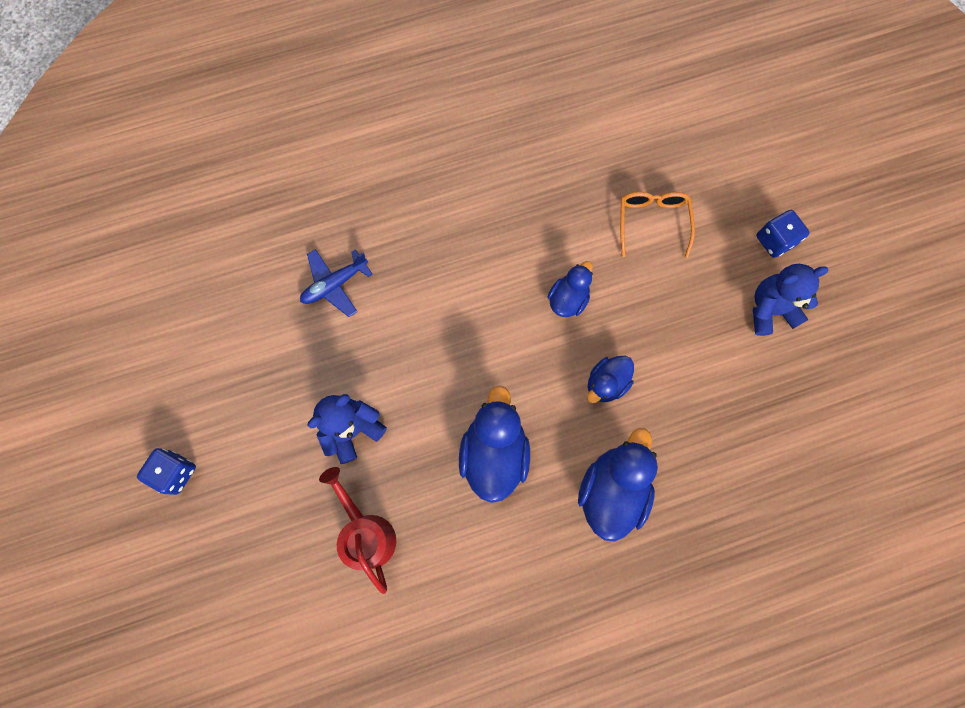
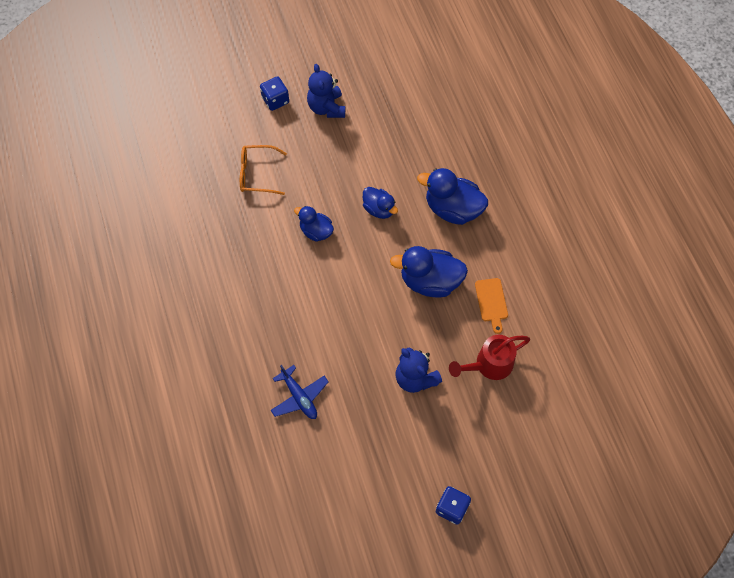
camera: 90 degrees left, 10 degrees down
none -> orange cutting board [475,278,508,334]

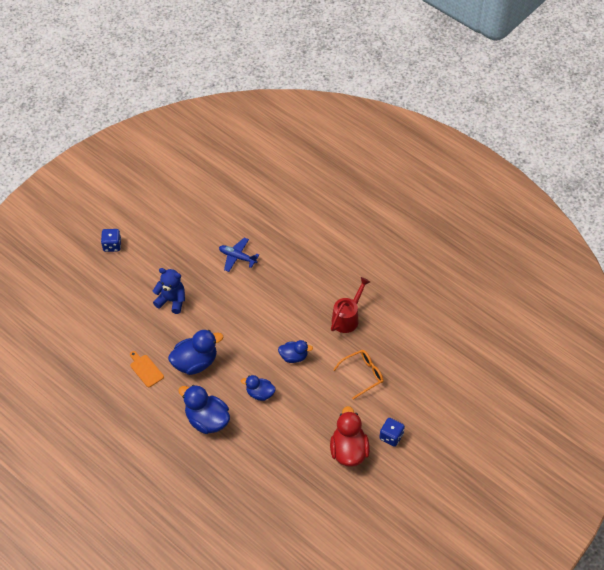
camera: 150 degrees right, 10 degrees down
blue teddy bear [307,64,345,118] -> red duck [330,406,370,467]
blue duck [417,168,488,225] -> blue duck turned 135 degrees counterclockwise [178,385,230,434]
red watering can [449,335,530,380] -> red watering can moved to [331,277,370,333]

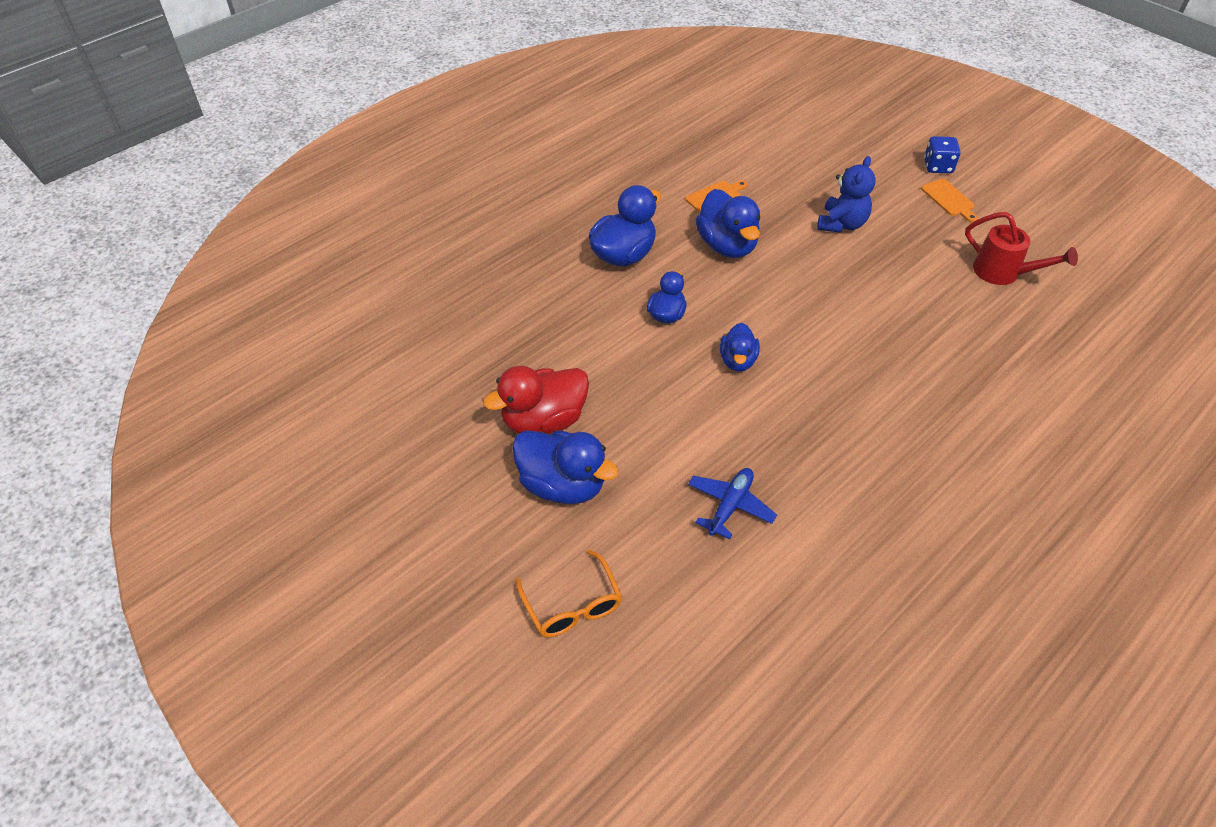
camera: 95 degrees right, 5 degrees down
blue plane [219,238,259,272] -> blue plane moved to [688,468,777,539]
red duck [330,406,370,467] -> red duck turned 150 degrees clockwise [483,366,589,434]
red watering can [331,277,370,333] -> red watering can moved to [965,212,1078,285]
orange glasses [333,350,383,400] -> orange glasses moved to [516,549,622,637]
blue dice [379,418,405,447] -> blue duck [512,430,619,504]
none -> orange cutting board [921,179,978,223]

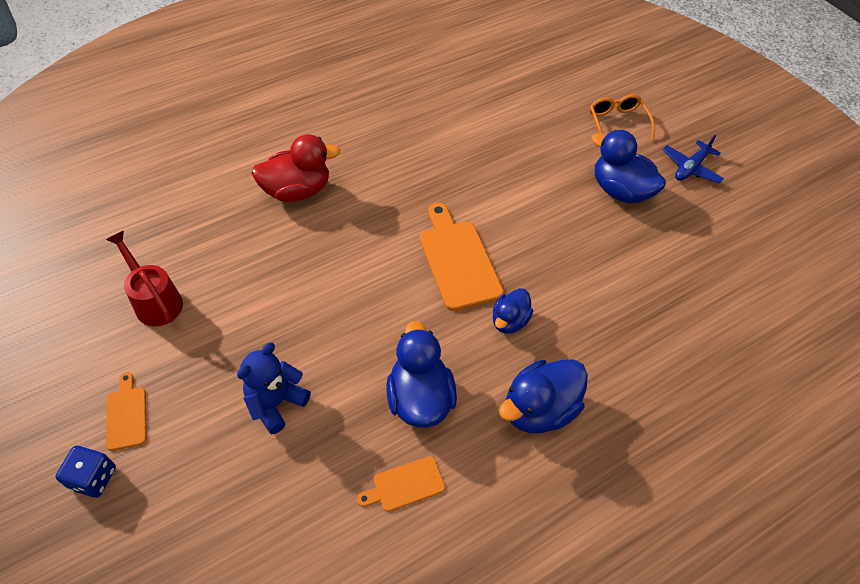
camera: 170 degrees left, 5 degrees up
red duck [483,366,589,434] -> red duck moved to [251,134,340,202]
blue plane [688,468,777,539] -> blue plane moved to [662,135,724,184]
blue duck [720,323,760,371] -> orange cutting board [420,203,504,311]

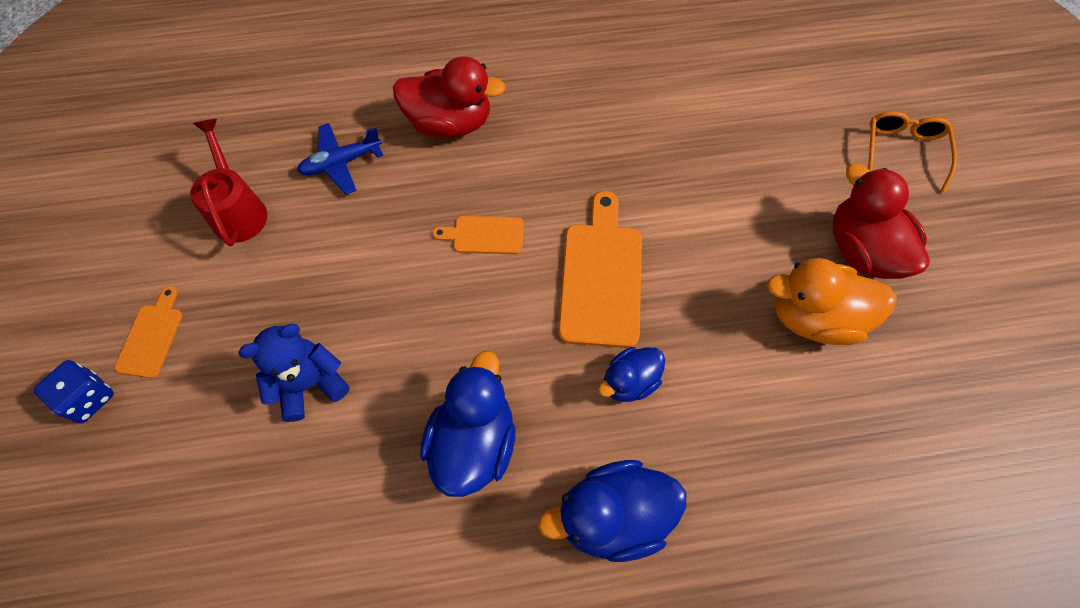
camera: 25 degrees right, 10 degrees up
orange cutting board [357,456,445,512] -> orange cutting board moved to [432,216,523,254]
blue duck [591,130,666,204] -> red duck [833,164,930,279]
blue plane [662,135,724,184] -> blue plane moved to [297,123,383,194]
none -> orange duck [767,258,897,345]

